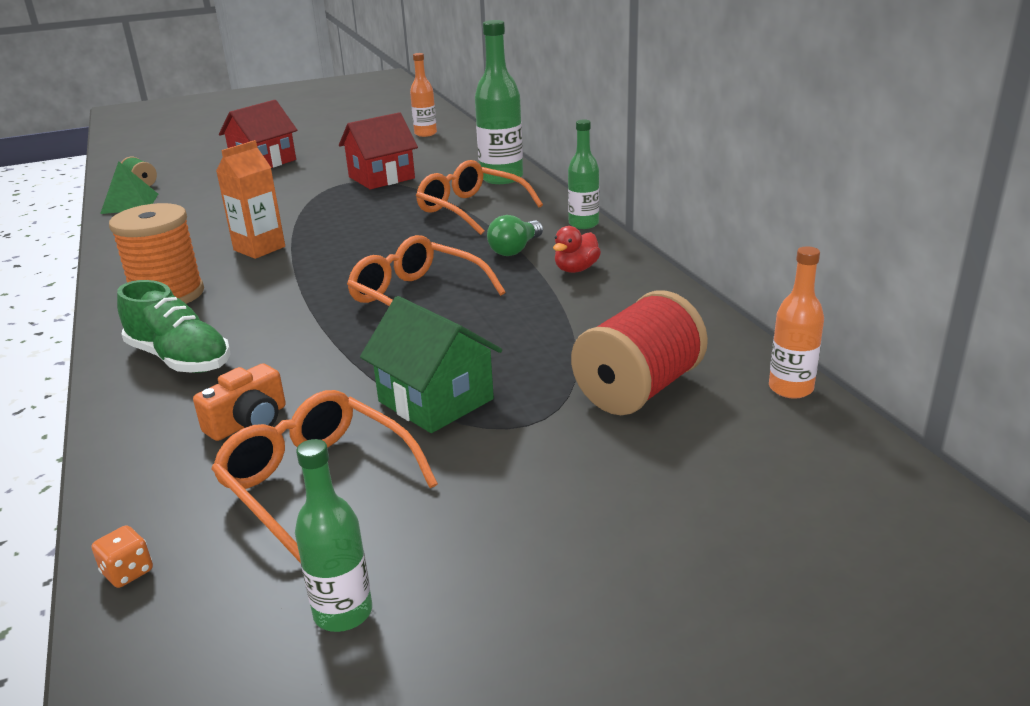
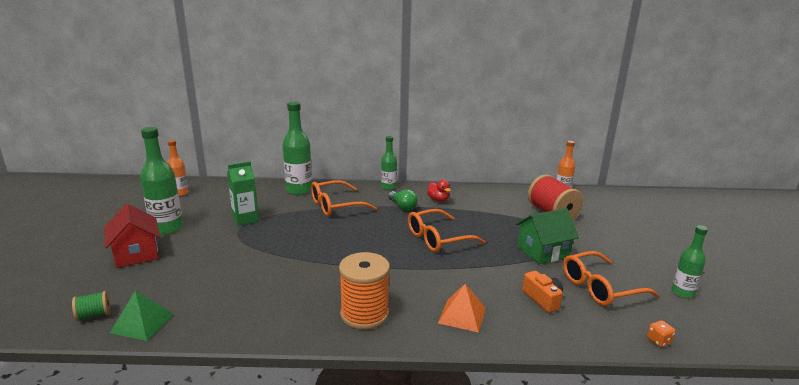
camera: 70 degrees left, 5 degrees down
green shoe [117,280,231,373] -> orange pyramid [438,284,486,333]
orange carton [216,140,285,259] -> none
red house [339,112,418,189] -> green carton [227,161,259,226]
none -> green bottle [140,127,183,235]

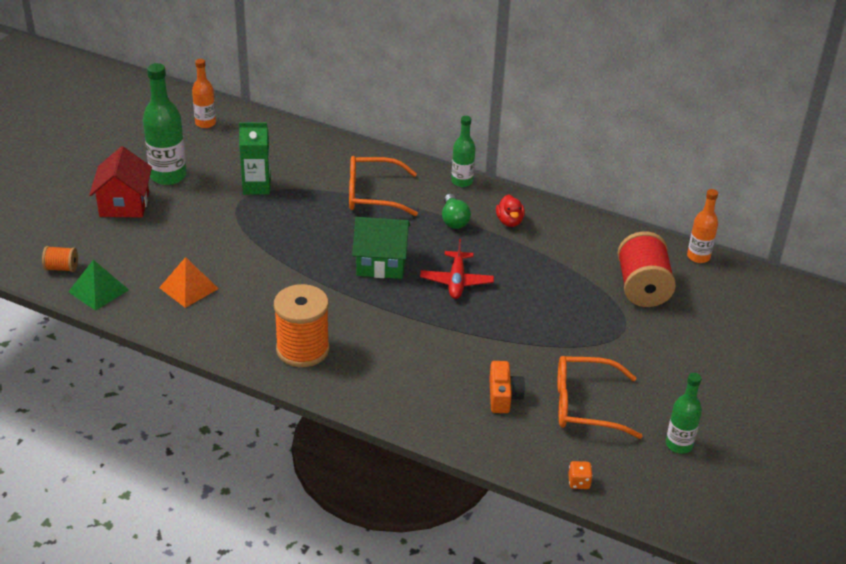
camera: 25 degrees right, 15 degrees up
green spool [72,291,110,321] -> orange spool [42,246,78,272]
green bottle [283,101,312,195] -> none
orange glasses [408,209,485,252] -> red plane [420,238,494,299]
orange pyramid [438,284,486,333] -> orange pyramid moved to [159,257,219,308]
green house [516,208,579,264] -> green house moved to [352,217,410,279]

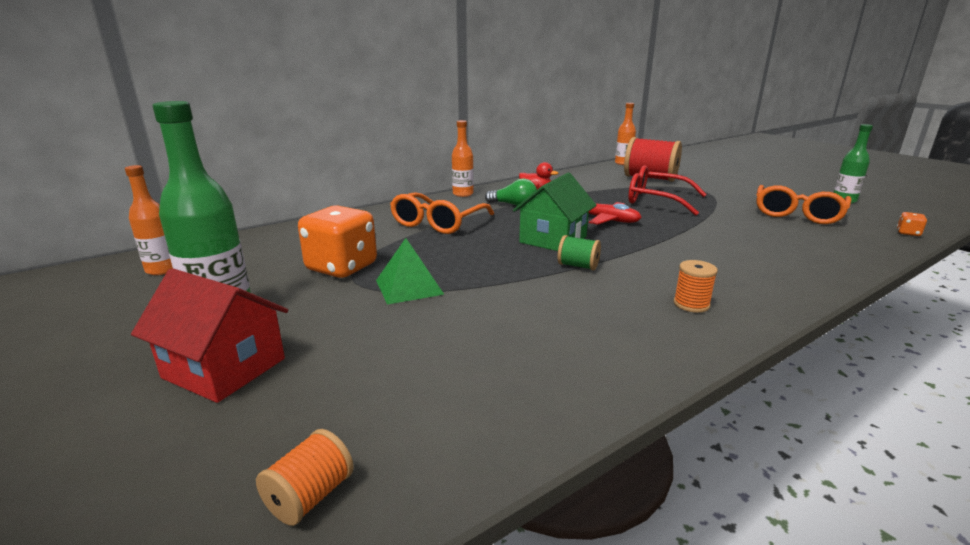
camera: 60 degrees left, 15 degrees down
green pyramid [68,260,129,311] -> green pyramid moved to [376,238,444,305]
orange pyramid [159,257,219,308] -> none
green carton [239,122,271,195] -> orange dice [298,205,377,278]
orange spool [274,284,330,367] -> orange spool [674,260,718,313], size x0.48
green bottle [451,116,475,187] -> orange bottle [452,120,474,197]
orange camera [489,361,525,413] -> none
none -> green spool [557,235,601,270]
none -> red glasses [628,165,707,216]

